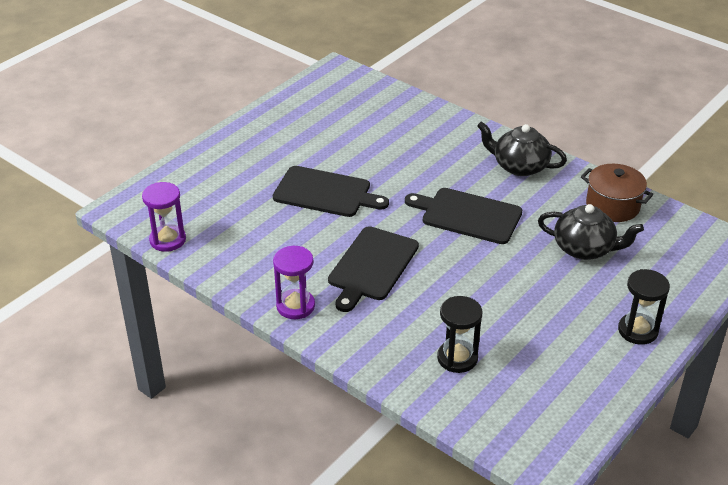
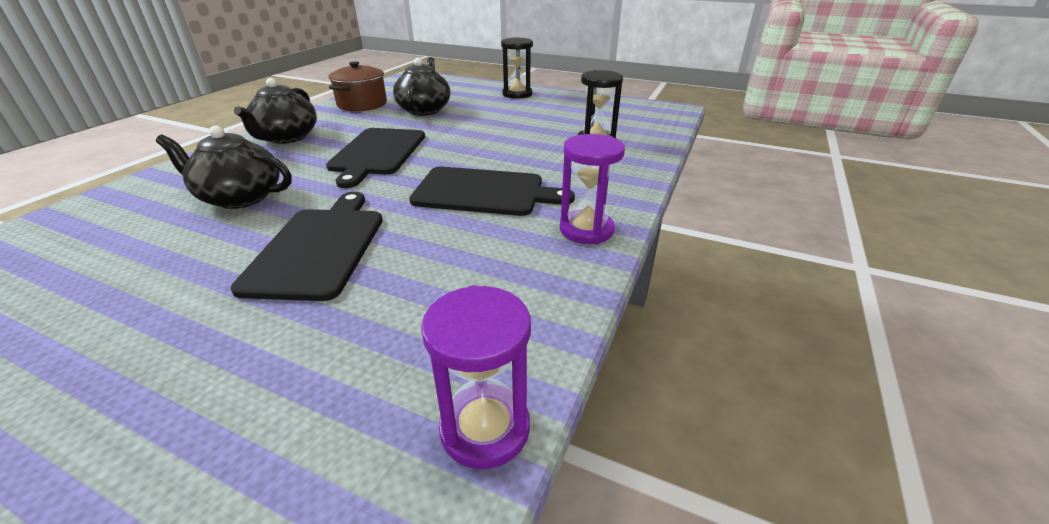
camera: 105 degrees left, 5 degrees down
none -> black teapot [156,126,292,209]

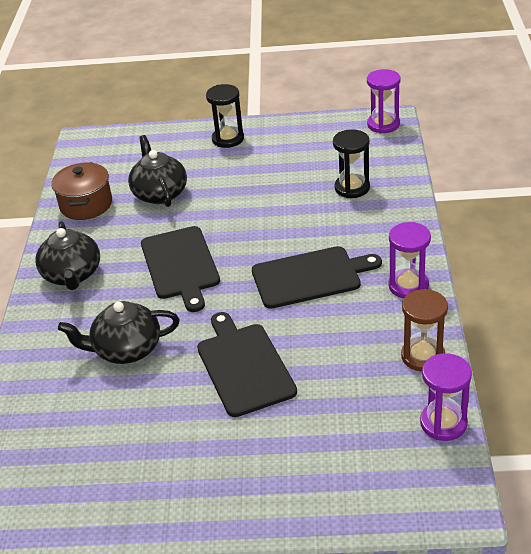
camera: 20 degrees left, 5 degrees up
none -> purple hourglass [367,69,401,133]
none -> brown hourglass [401,289,448,372]

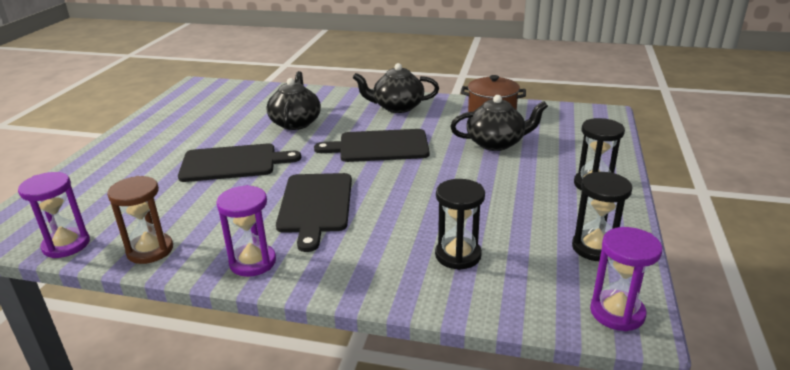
camera: 100 degrees right, 10 degrees down
none -> black hourglass [572,172,632,261]

